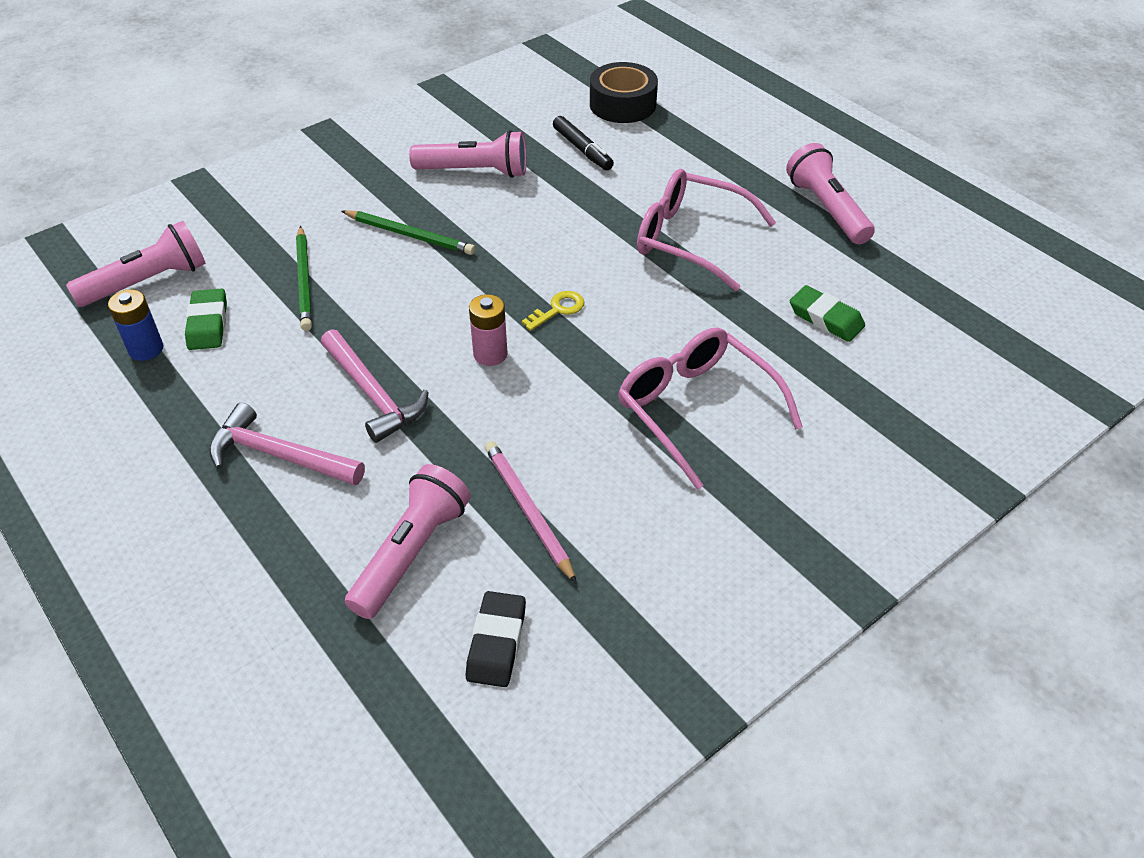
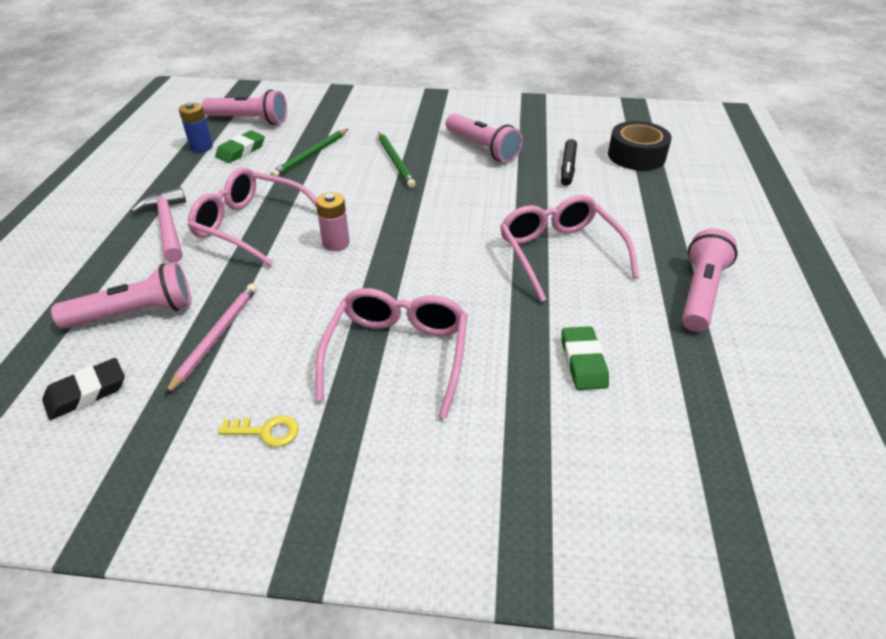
camera: 45 degrees right, 5 degrees down
pink hammer [321,329,429,443] -> pink glasses [188,167,317,267]
yellow key [522,291,584,331] -> yellow key moved to [218,415,299,447]

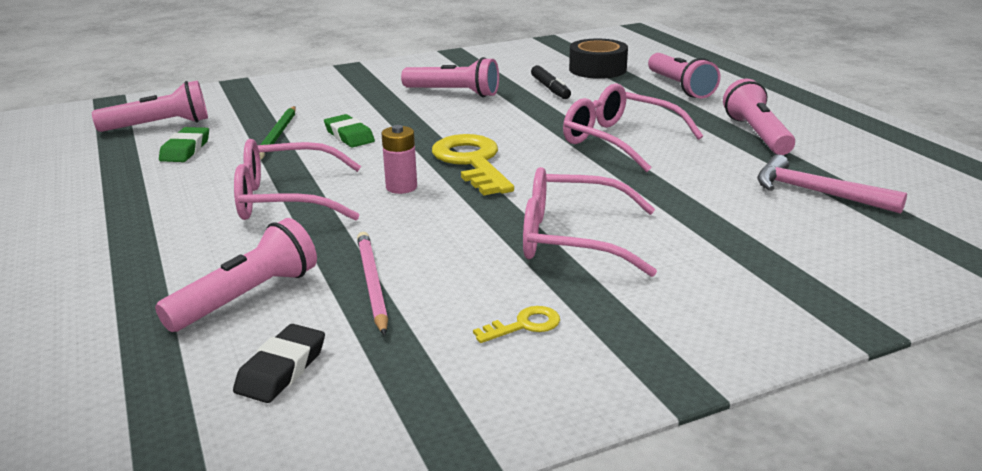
camera: 30 degrees left, 15 degrees down
pink hammer [131,187,186,263] -> pink hammer moved to [757,154,907,214]
blue battery [179,102,213,152] -> none
pink glasses [315,288,468,418] -> pink glasses turned 60 degrees counterclockwise [523,167,657,277]
green pencil [378,132,416,188] -> none
green eraser [562,326,609,390] -> green eraser moved to [324,114,375,148]
none -> yellow key [432,134,514,196]
none -> pink flashlight [648,53,721,98]

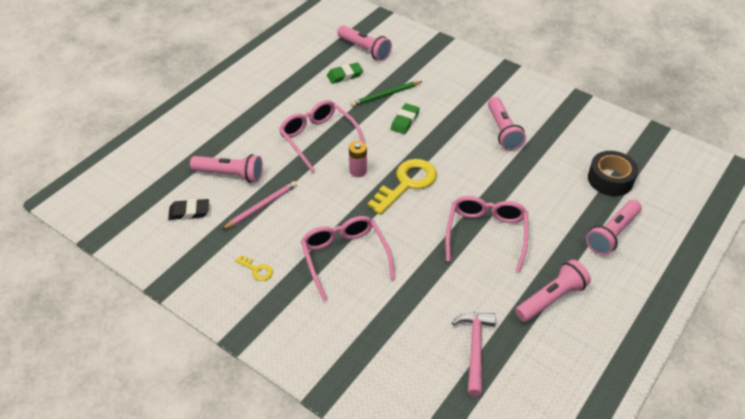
camera: 60 degrees right, 20 degrees up
black marker [531,65,571,99] -> none

